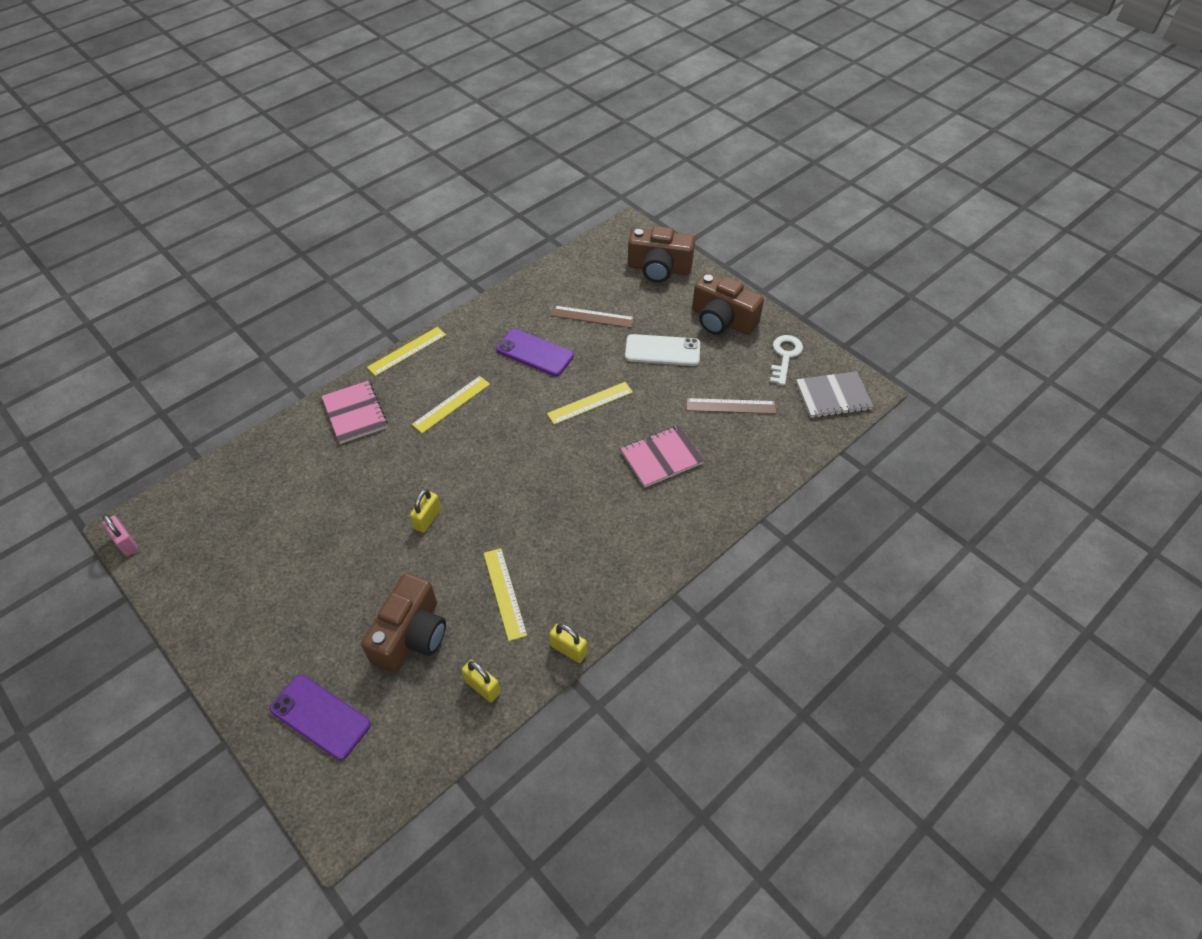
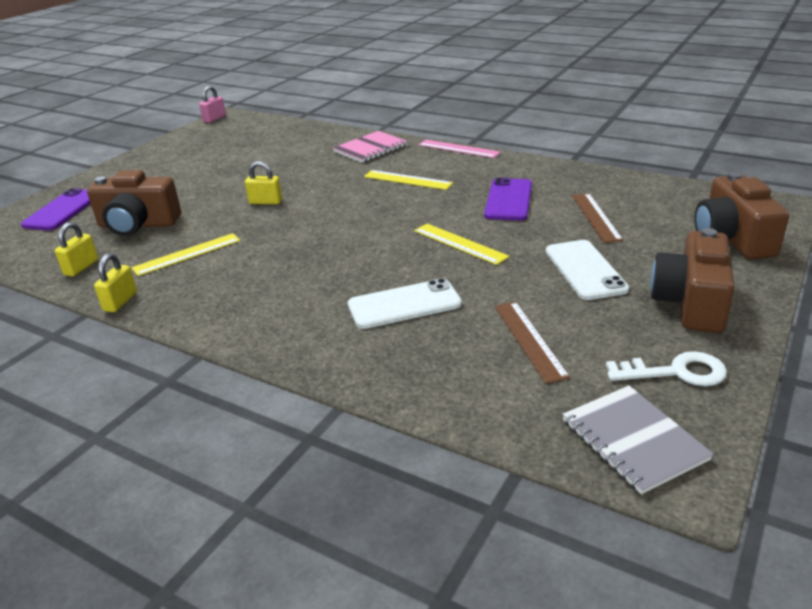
camera: 75 degrees right, 20 degrees down
yellow ruler [367,327,446,376] -> pink ruler [419,139,501,158]
pink notebook [621,425,704,488] -> white phone [348,278,462,329]

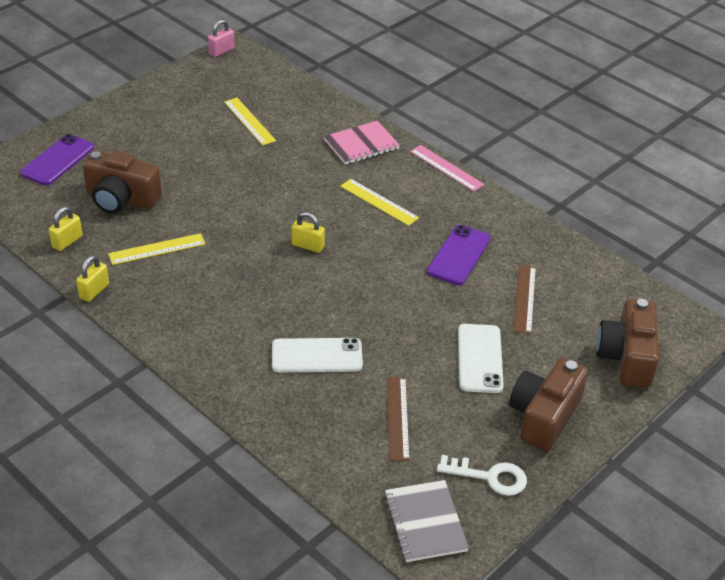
camera: 10 degrees right, 10 degrees up
yellow padlock [245,161,282,204] -> yellow padlock moved to [291,212,325,253]
yellow ruler [414,224,509,265] -> yellow ruler moved to [224,98,276,145]

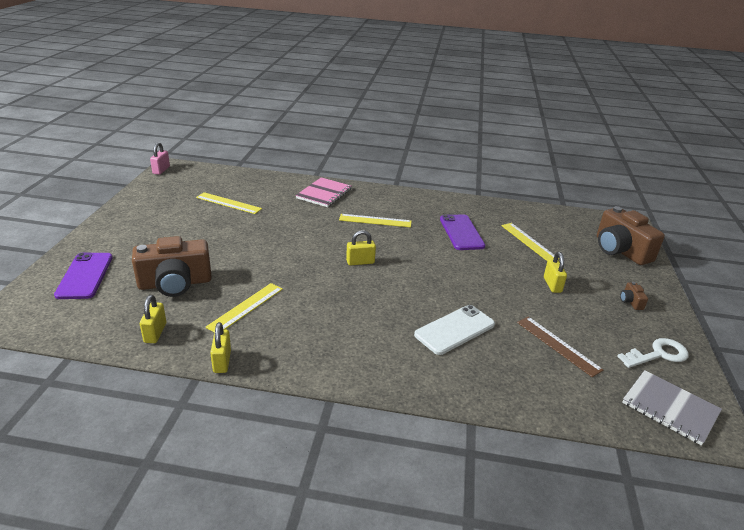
camera: 35 degrees left, 10 degrees down
pink ruler [410,145,484,191] -> none
white phone [458,324,504,393] -> yellow padlock [544,252,567,293]
brown camera [509,358,588,451] -> brown camera [620,282,648,310], size x0.40
brown ruler [513,265,536,334] -> yellow ruler [501,223,559,261]

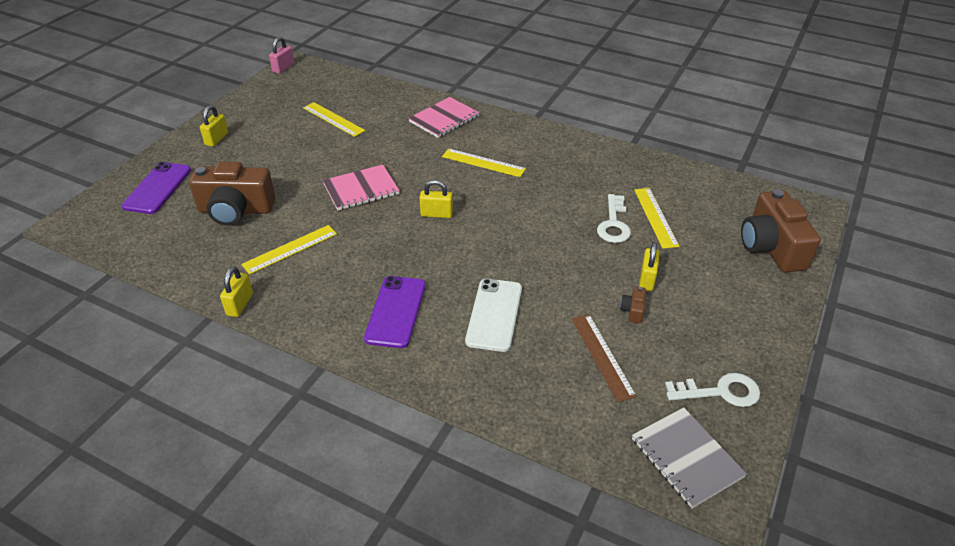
camera: 20 degrees right, 10 degrees up
yellow padlock [140,295,166,343] -> yellow padlock moved to [200,105,228,147]
white phone [414,305,495,355] -> white phone turned 60 degrees counterclockwise [465,279,522,352]
purple phone [440,214,485,250] -> purple phone moved to [364,276,426,348]
brown camera [620,282,648,310] -> brown camera moved to [620,286,647,324]
none -> pink notebook [323,165,400,211]
none -> white key [597,194,631,243]

